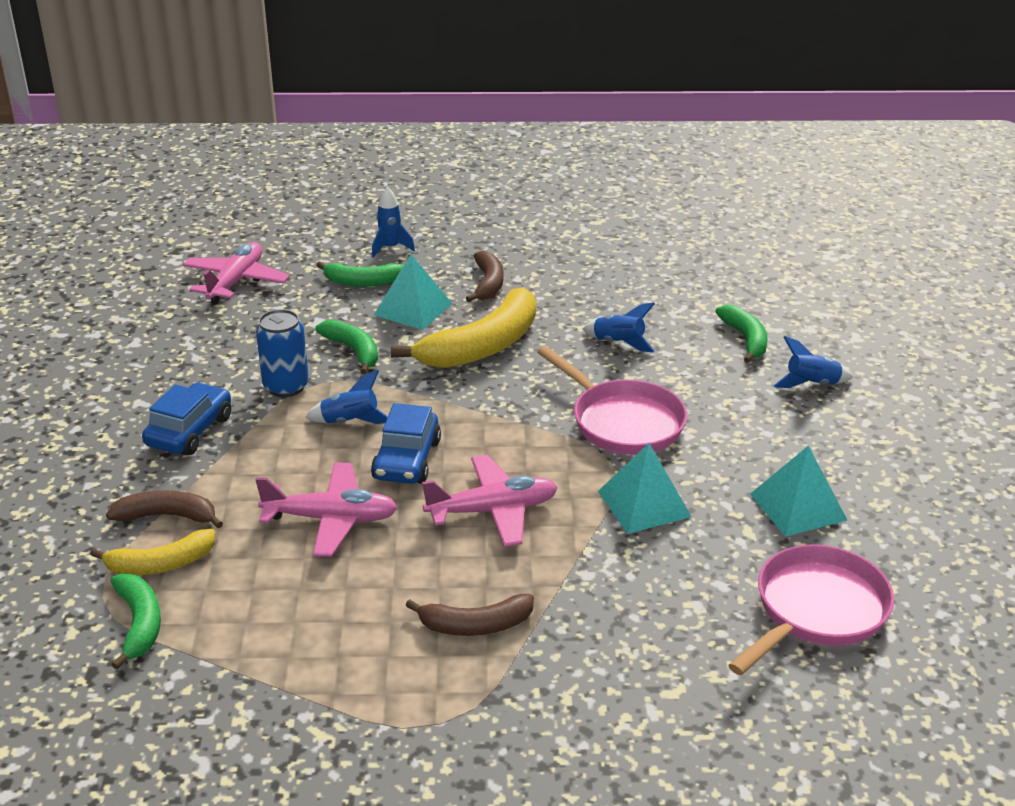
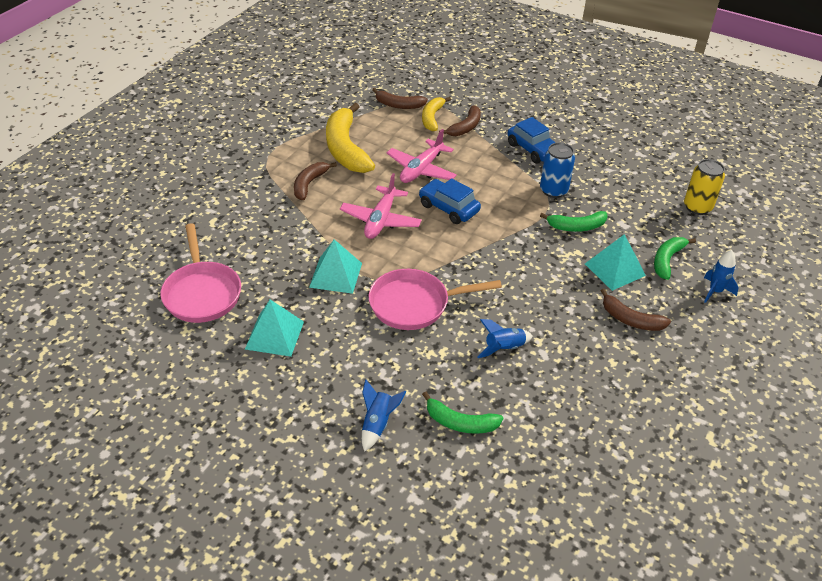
camera: 120 degrees right, 10 degrees up
green banana [111,573,161,670] -> brown banana [372,88,428,109]
pink plane [183,242,290,304] -> yellow can [684,159,725,215]
blue rocket [305,370,388,424] -> none
yellow banana [391,287,536,368] -> yellow banana moved to [326,103,375,173]

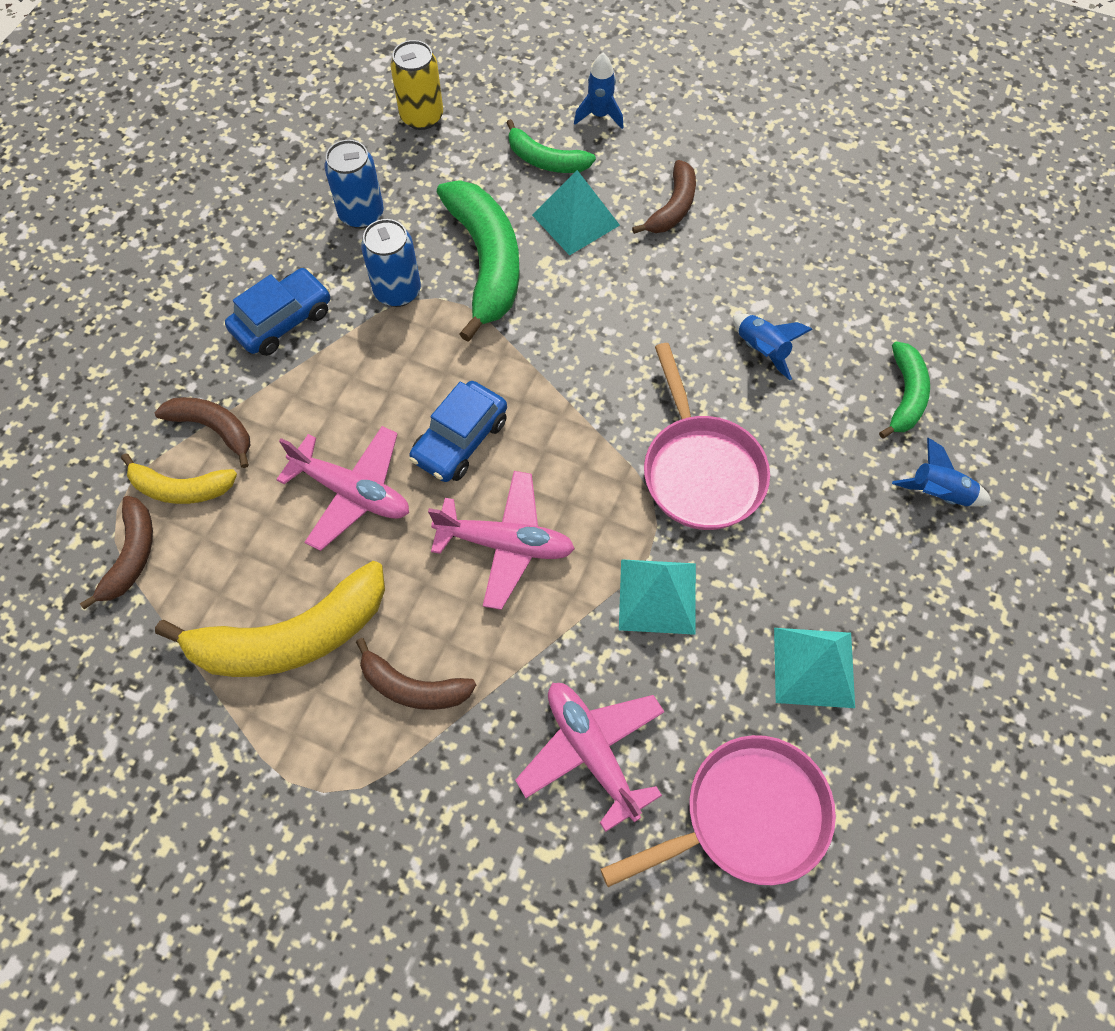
camera: 95 degrees left, 20 degrees up
green banana [540,211,608,232] -> green banana [437,180,520,342], size x1.79
none -> blue can [324,140,384,229]
none -> pink plane [515,683,664,832]

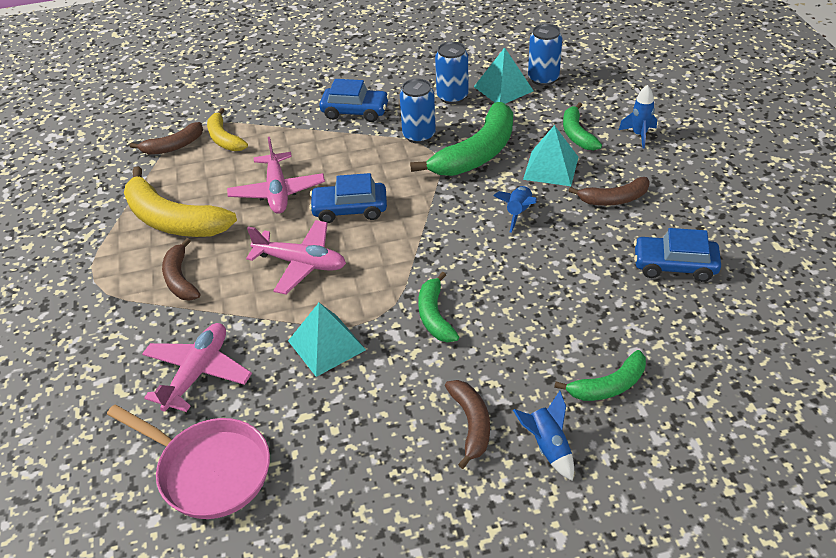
camera: 55 degrees right, 20 degrees down
brown banana [155,397,250,468] -> brown banana moved to [445,380,490,469]
yellow can [391,40,443,130] -> blue can [528,24,562,86]
pink plane [428,471,575,610] -> pink plane turned 45 degrees counterclockwise [246,220,346,295]
pink pan [644,343,770,530] -> green banana [418,272,459,343]
blue rocket [733,314,813,380] -> blue rocket moved to [493,186,537,233]
turquoise pyramid [774,628,855,708] -> turquoise pyramid moved to [474,47,533,104]
none -> blue car [634,228,721,282]

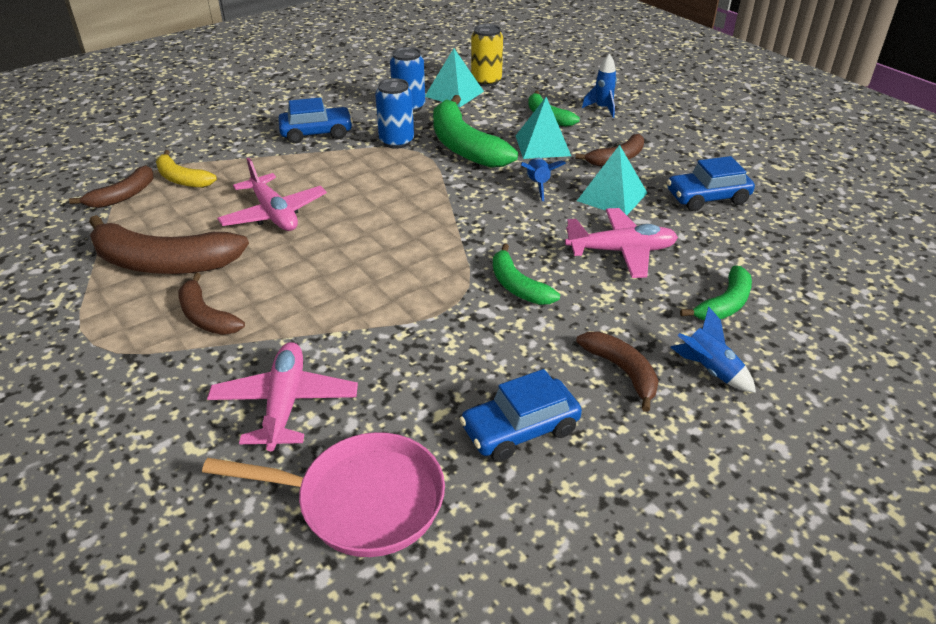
camera: 25 degrees left, 5 degrees down
yellow banana [124,166,237,237] -> brown banana [89,215,249,274]
pink plane [246,220,346,295] -> pink plane moved to [565,208,678,278]
turquoise pyramid [288,303,366,377] -> turquoise pyramid moved to [577,145,647,215]
blue car [309,173,387,223] -> blue car moved to [460,369,582,462]
green banana [410,102,513,176] -> green banana turned 135 degrees clockwise [433,95,518,168]
blue can [528,24,562,86] -> yellow can [471,24,503,87]

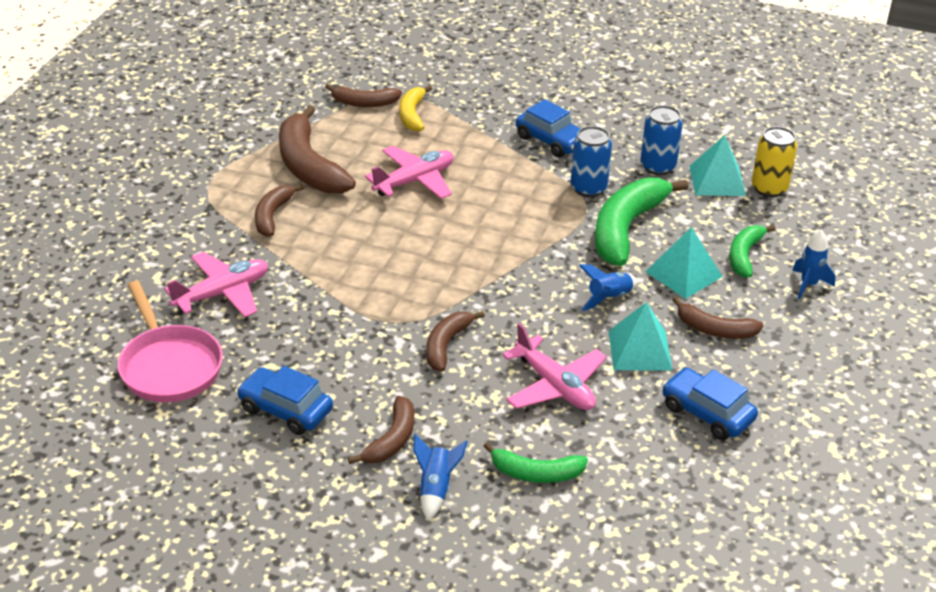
camera: 55 degrees right, 0 degrees up
pink plane [217,158,327,231] -> pink plane turned 150 degrees counterclockwise [365,146,454,199]
green banana [493,244,560,305] -> brown banana [426,311,485,372]

